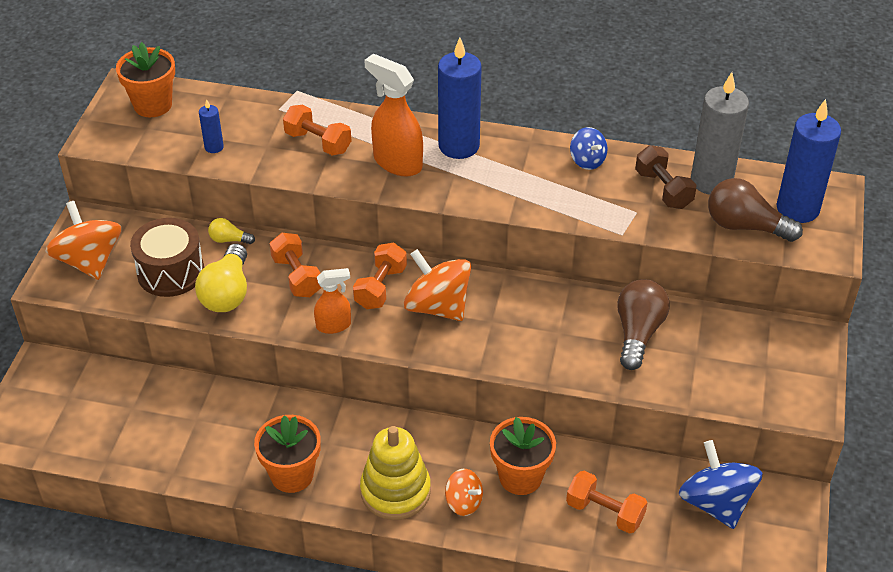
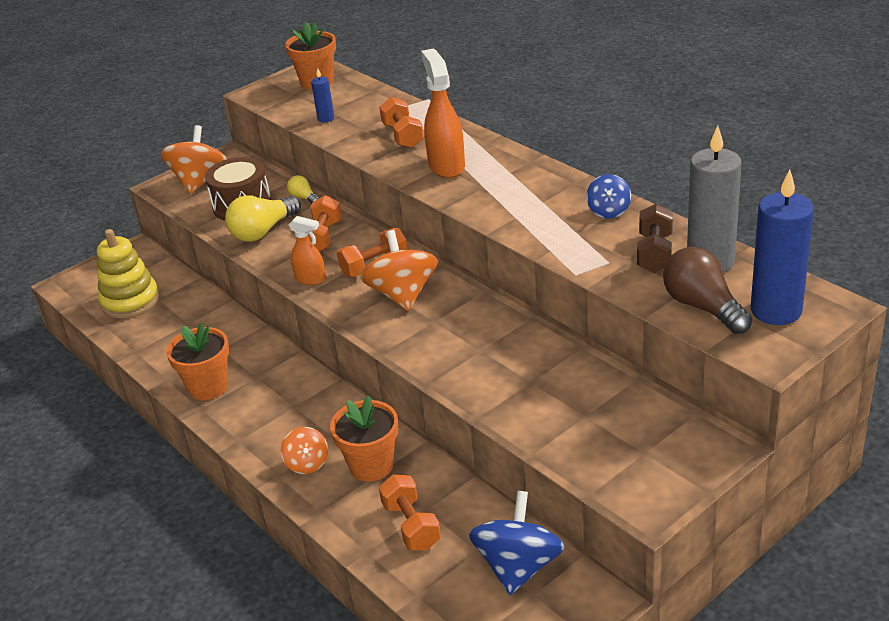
camera: 40 degrees right, 10 degrees down
yellow stacking toy [360,426,431,520] -> yellow stacking toy moved to [97,229,159,319]
blue candle [438,38,482,159] -> none
brown light bulb [617,279,670,370] -> none

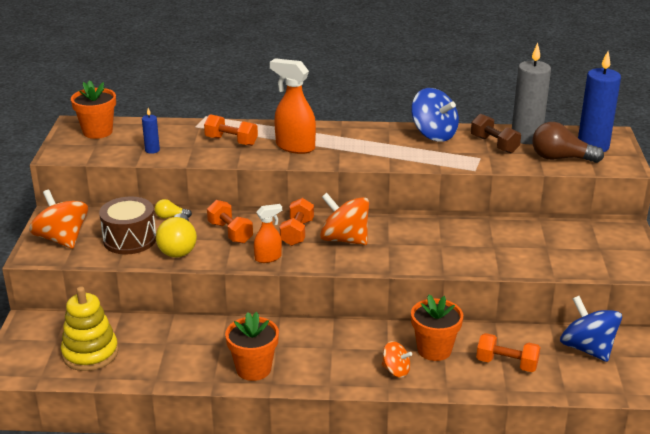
camera: 50 degrees left, 5 degrees down
blue spinning top [586,174,631,218] -> blue spinning top [411,88,459,142], size x1.81

